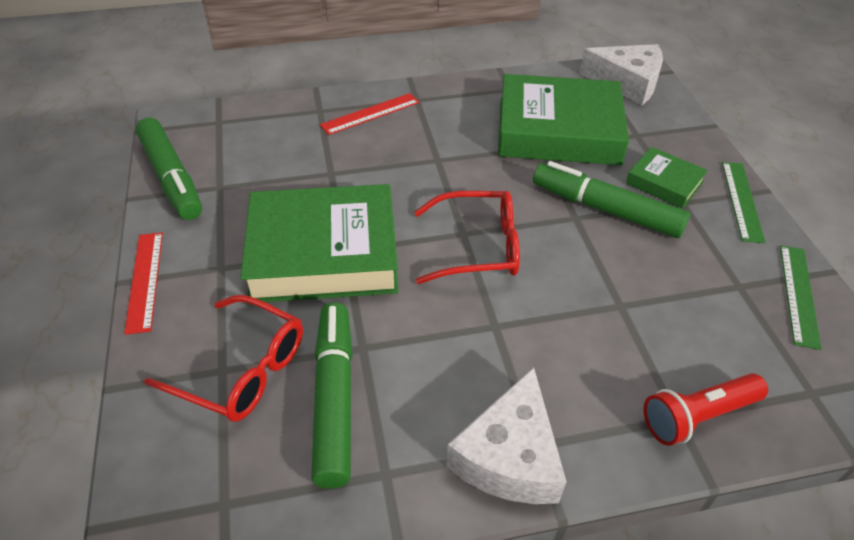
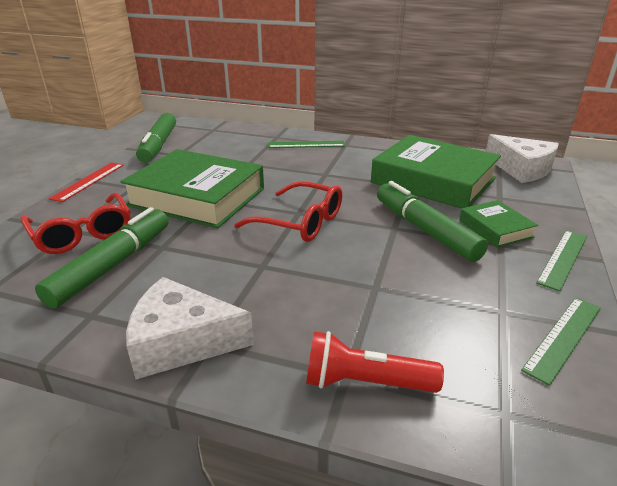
camera: 30 degrees right, 15 degrees down
red ruler [320,93,420,135] -> green ruler [268,141,345,148]
white cheese [446,367,567,504] -> white cheese turned 45 degrees clockwise [126,277,254,379]

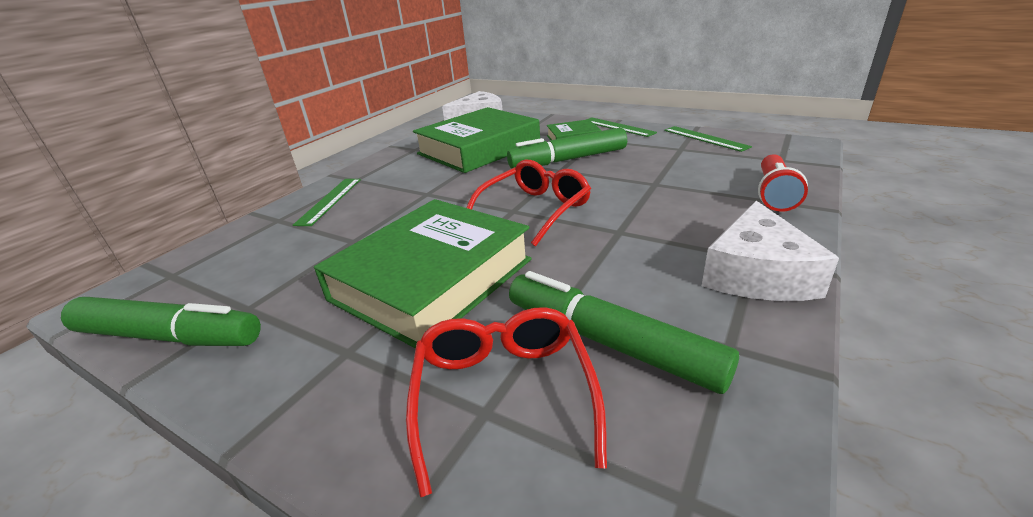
camera: 75 degrees left, 0 degrees up
red glasses [20,193,131,254] -> red glasses turned 75 degrees counterclockwise [406,307,607,497]
red ruler [49,162,124,202] -> none

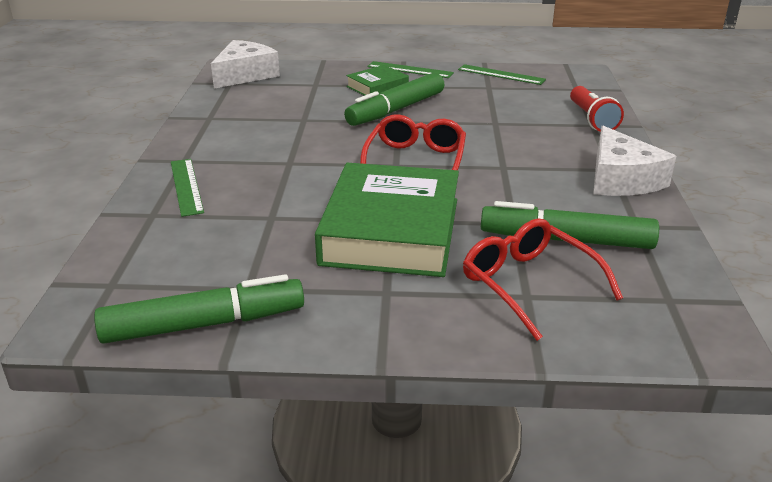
camera: 30 degrees left, 0 degrees up
green book [413,107,540,173] -> none

